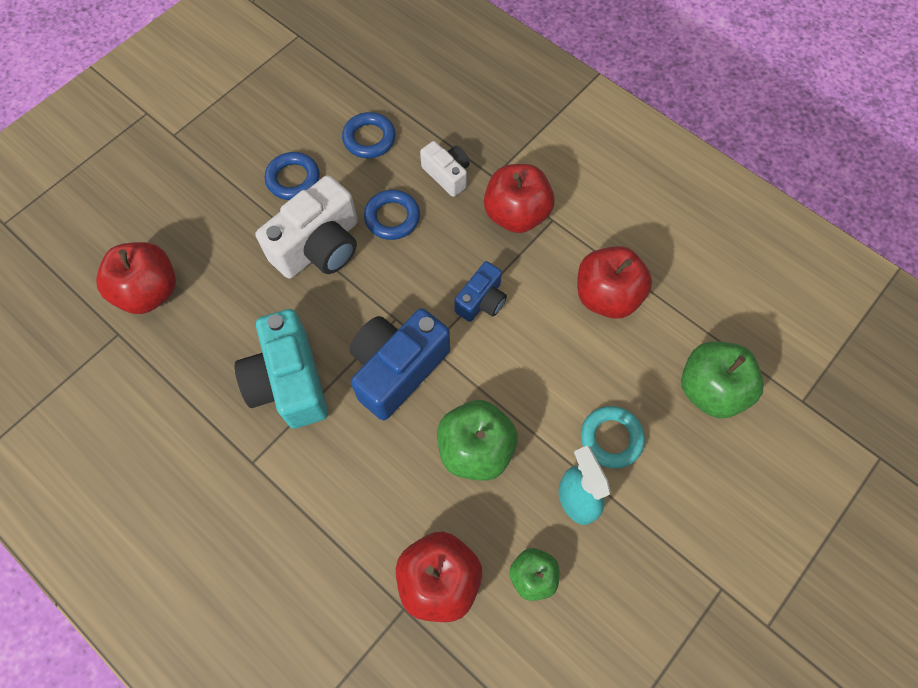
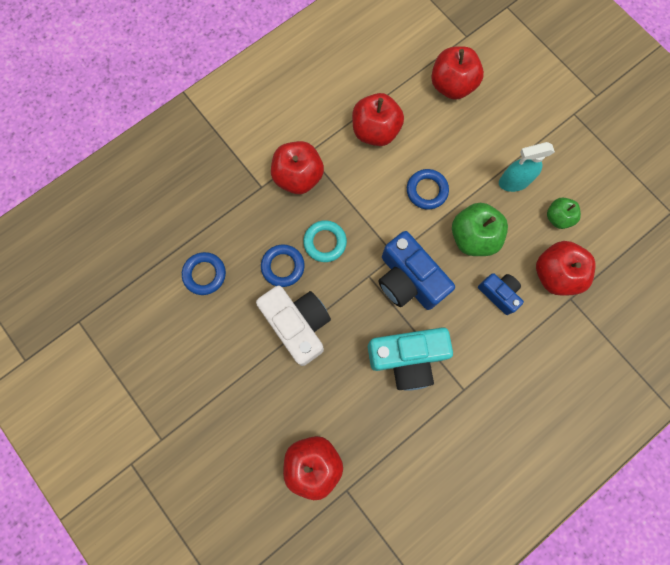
camera: 80 degrees left, 10 degrees up
blue ring [265,152,320,200] -> blue ring moved to [407,169,449,209]
white camera [420,141,470,197] -> none
blue camera [454,261,507,322] -> blue camera moved to [478,273,524,315]
turquoise ring [581,406,645,468] -> turquoise ring moved to [303,220,347,262]
green apple [681,342,764,418] -> red apple [431,46,484,100]

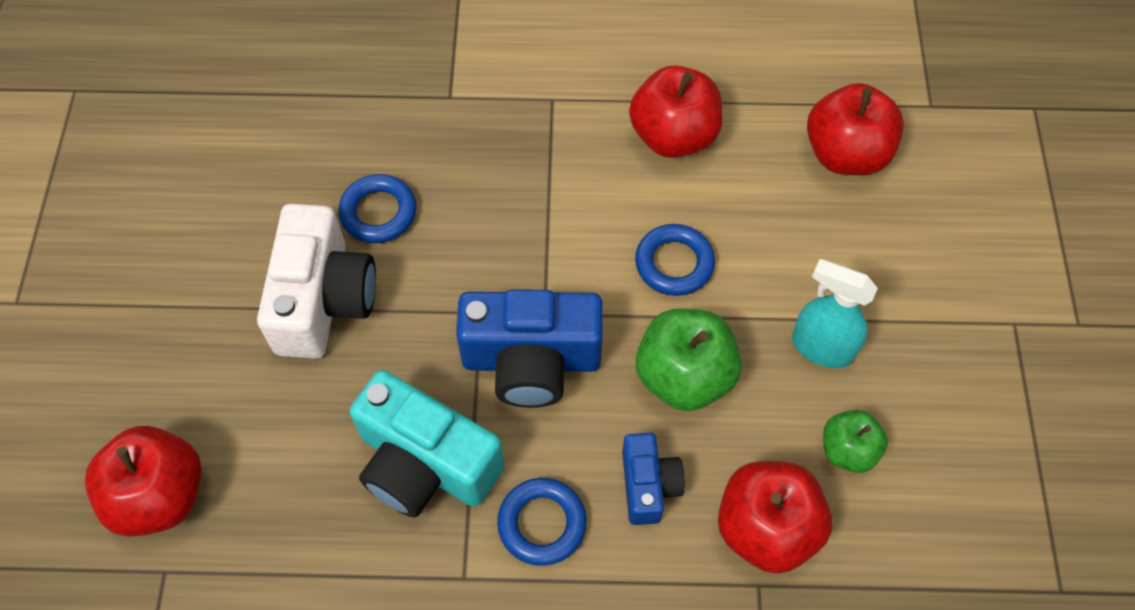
camera: 40 degrees right, 15 degrees down
blue ring [182,252,226,295] -> blue ring moved to [497,478,587,566]
red apple [271,141,324,194] -> none
turquoise ring [303,220,347,262] -> none
blue camera [378,231,455,310] -> blue camera turned 90 degrees counterclockwise [456,289,603,408]

